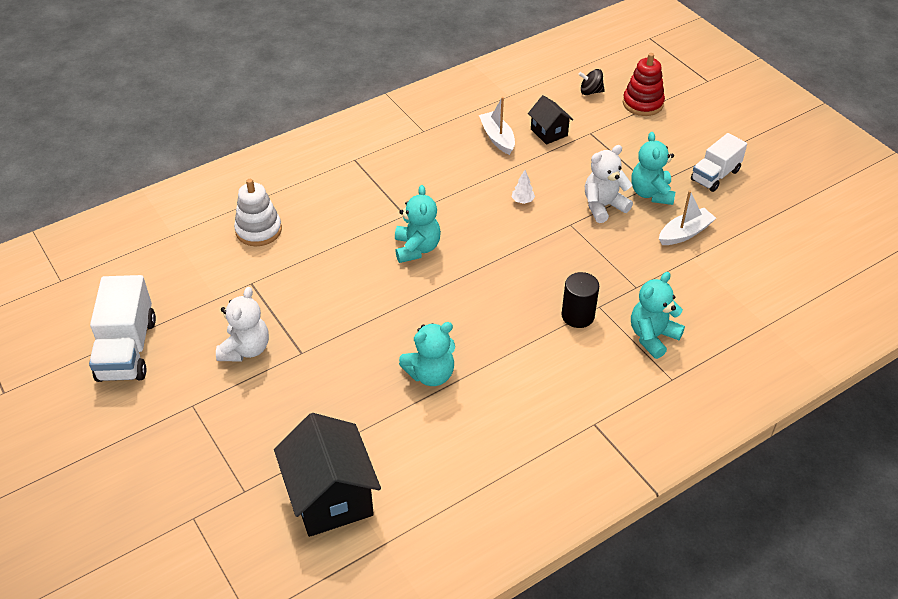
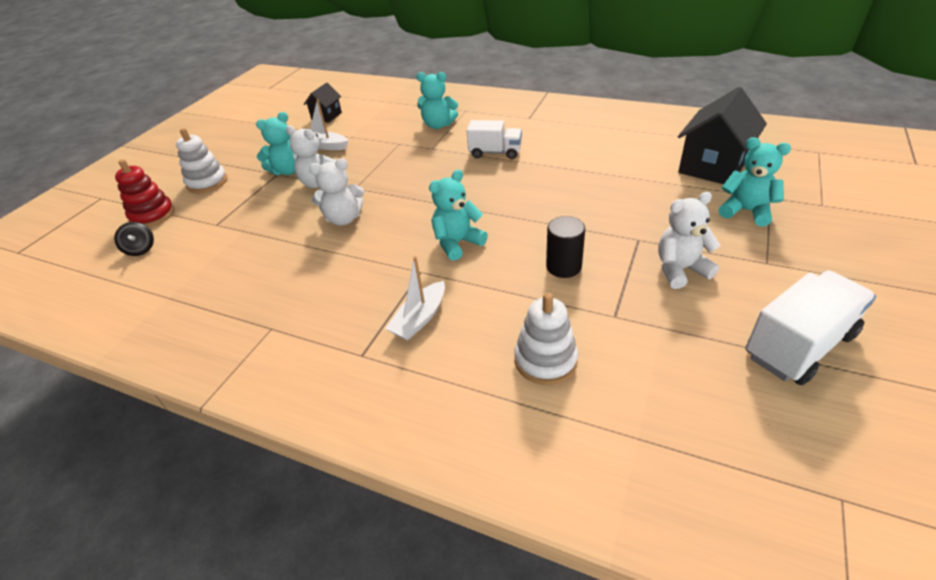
camera: 120 degrees left, 5 degrees down
turquoise teddy bear [399,322,455,386] -> turquoise teddy bear moved to [719,137,791,227]
white boat [479,97,515,155] -> white boat moved to [385,256,445,341]
white tree [512,170,535,204] -> white teddy bear [309,158,364,226]
black house [528,95,574,145] -> black house moved to [304,83,342,123]
black cylinder [562,272,599,328] -> black cylinder moved to [546,216,585,278]
white truck [691,133,747,192] -> white truck moved to [467,120,522,159]
none -> white stacking toy [176,128,227,193]

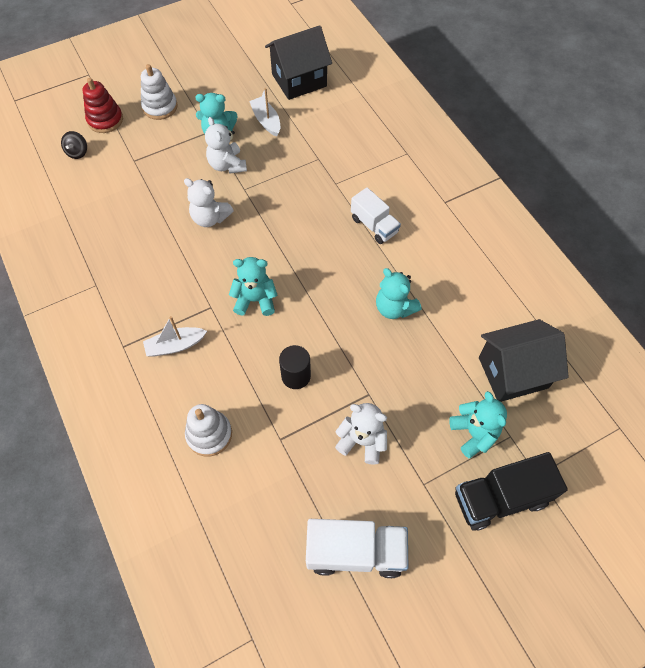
camera: 35 degrees right, 20 degrees up
black house [304,83,342,123] -> black house [265,25,332,100], size x1.87
turquoise teddy bear [417,72,458,129] -> turquoise teddy bear moved to [376,268,421,319]
none -> black truck [455,452,568,531]

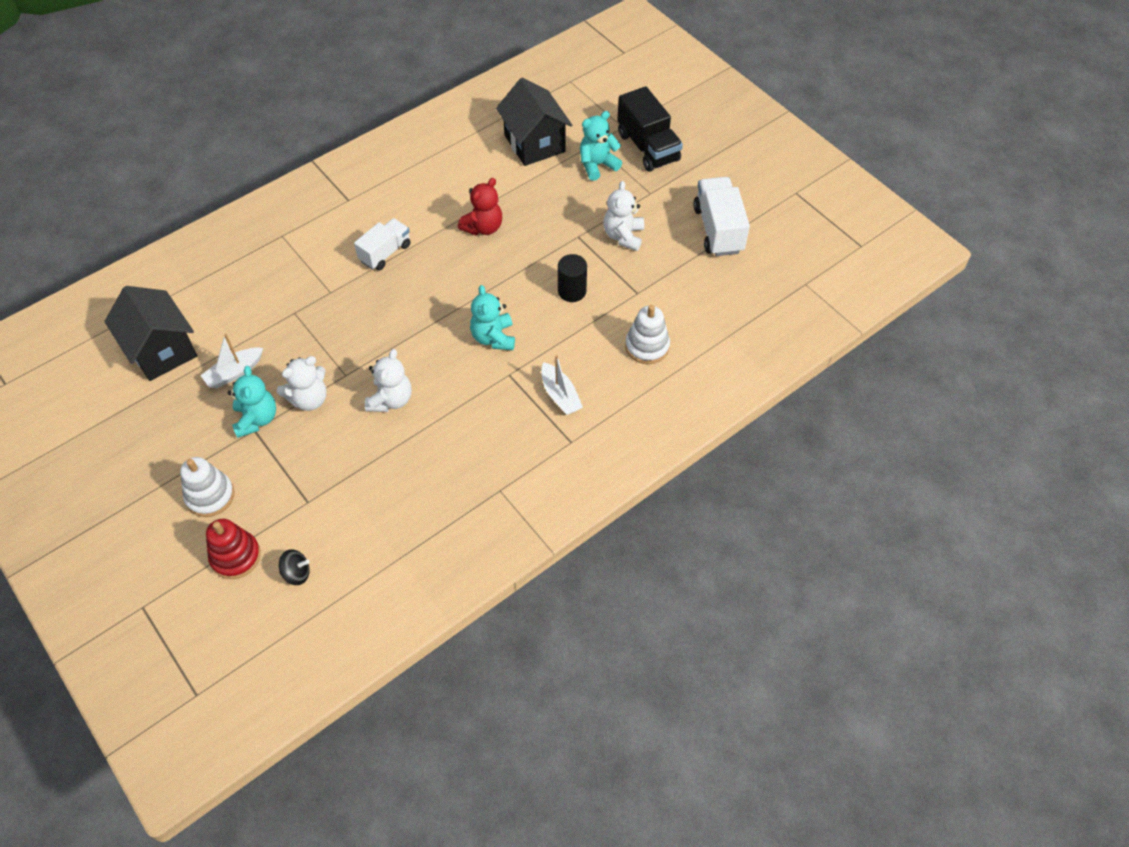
camera: 100 degrees left, 5 degrees down
turquoise teddy bear [376,268,421,319] -> red teddy bear [458,178,502,235]

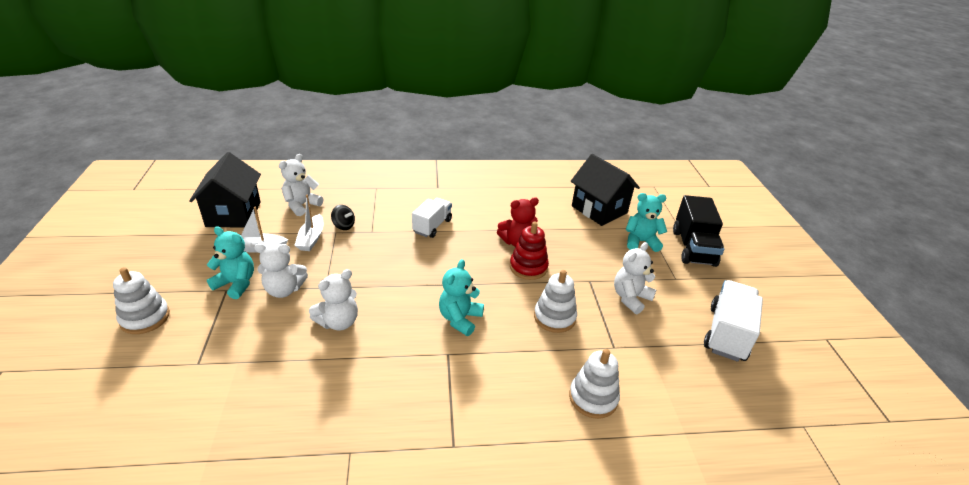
camera: 30 degrees right, 20 degrees down
red stacking toy [206,519,261,579] -> red stacking toy moved to [510,221,549,280]
turquoise teddy bear [228,366,276,438] -> turquoise teddy bear turned 90 degrees counterclockwise [207,226,254,299]
black spinning top [279,549,310,585] -> black spinning top moved to [331,205,355,230]
white truck [354,218,411,270] -> white truck turned 45 degrees counterclockwise [412,198,452,238]
black house [496,78,572,166] -> black house turned 45 degrees counterclockwise [571,154,640,226]
white boat [541,355,583,415] -> white boat moved to [294,195,323,251]
black cylinder [558,254,587,302] -> white stacking toy [534,270,577,333]
none -> white teddy bear [279,154,323,216]

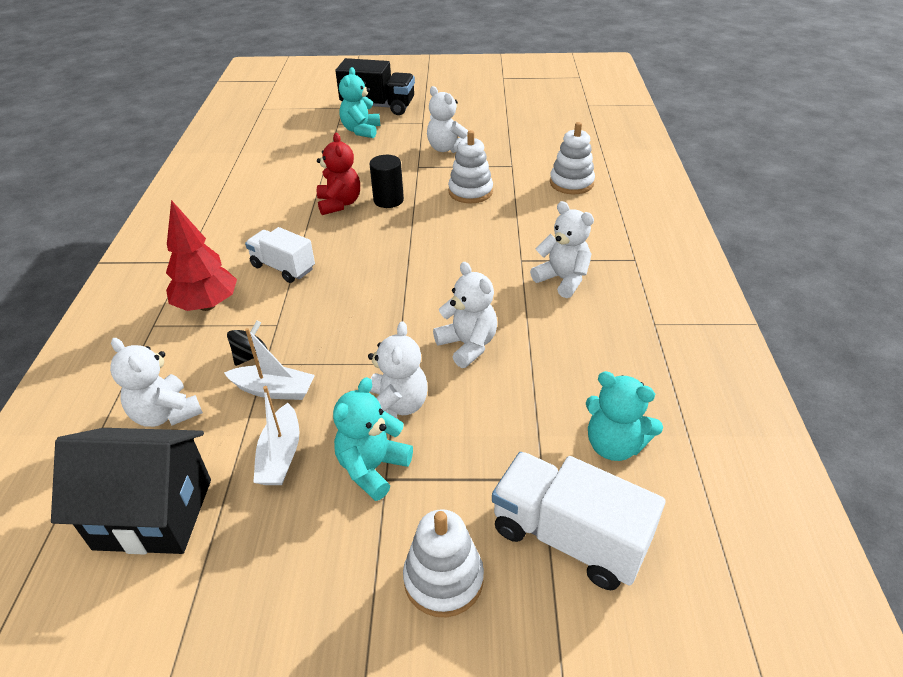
camera: 80 degrees left, 5 degrees up
turquoise teddy bear [439,259,484,336] -> turquoise teddy bear moved to [586,371,663,461]
red stacking toy [510,221,549,280] -> black cylinder [369,155,404,208]
black house [571,154,640,226] -> none
white truck [704,280,763,362] -> white truck moved to [492,452,665,590]
none -> red tree [166,200,237,311]
none -> white teddy bear [530,201,594,298]

